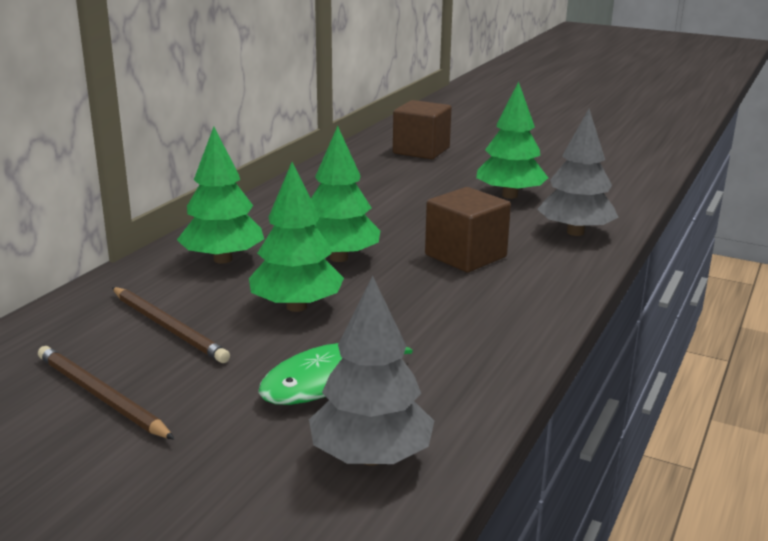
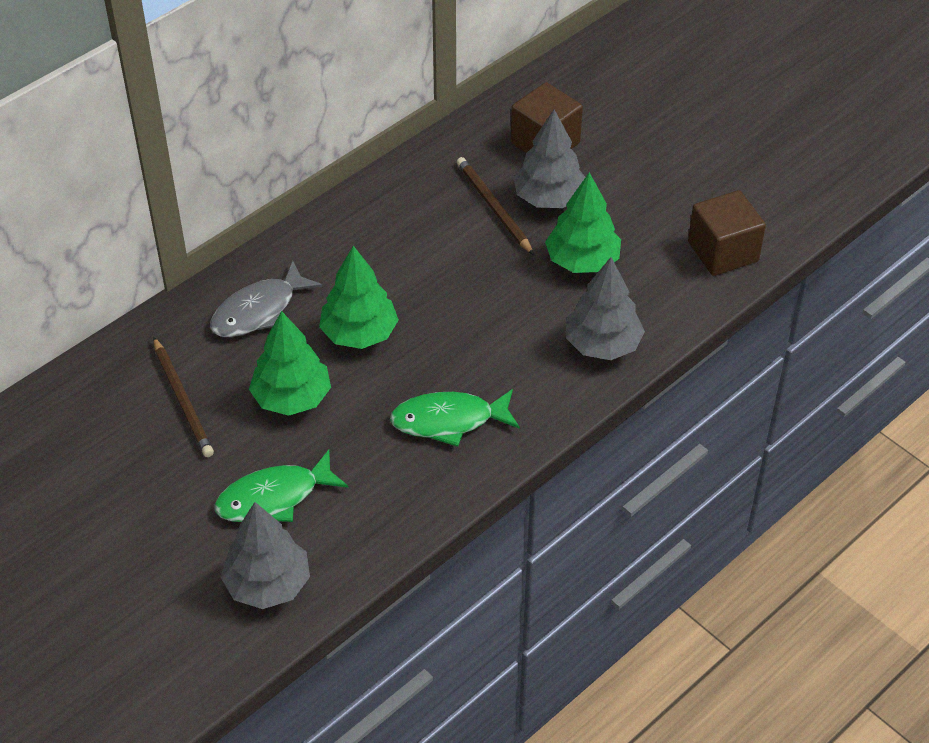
camera: 20 degrees right, 25 degrees up
brown pencil [38,346,175,440] -> brown pencil moved to [457,157,534,255]
green tree [177,127,264,264] -> grey fish [210,261,322,337]
brown cube [425,187,511,272] -> brown cube moved to [688,190,766,276]
none -> green fish [390,389,520,447]
none -> grey tree [513,110,585,208]

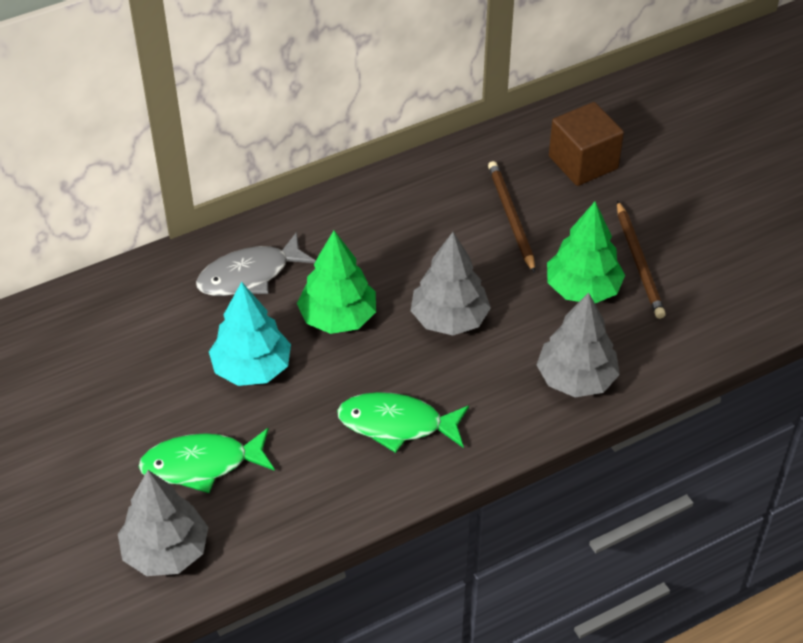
camera: 15 degrees right, 0 degrees up
brown pencil [153,337,214,457] -> brown pencil moved to [617,200,666,319]
green tree [249,311,331,416] -> turquoise tree [209,282,291,386]
grey tree [513,110,585,208] -> grey tree moved to [411,232,491,335]
brown cube [688,190,766,276] -> none

